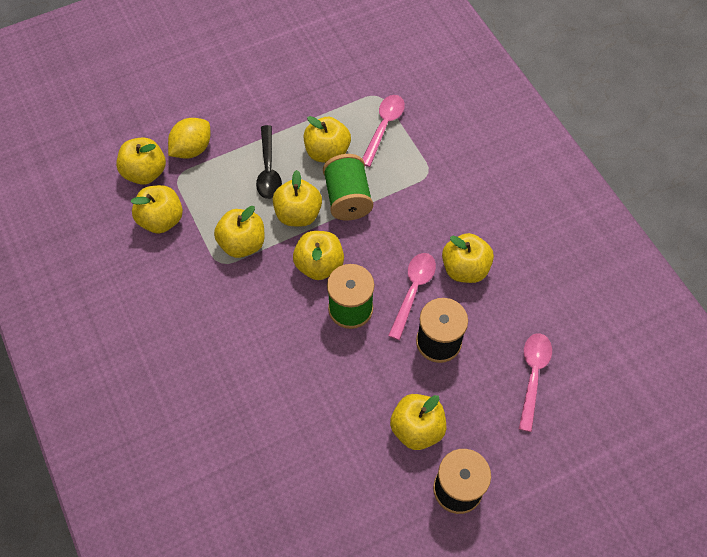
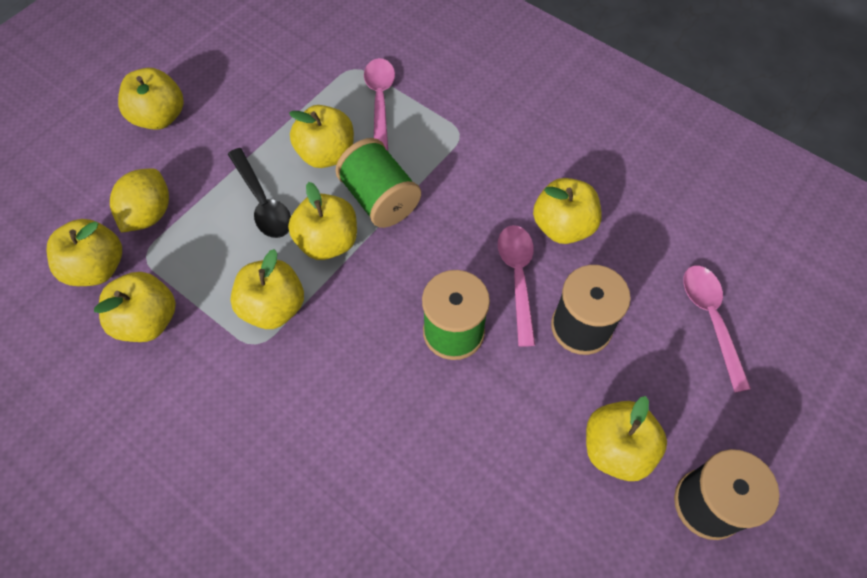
camera: 25 degrees left, 0 degrees up
yellow apple [293,231,344,280] -> yellow apple moved to [118,68,184,130]

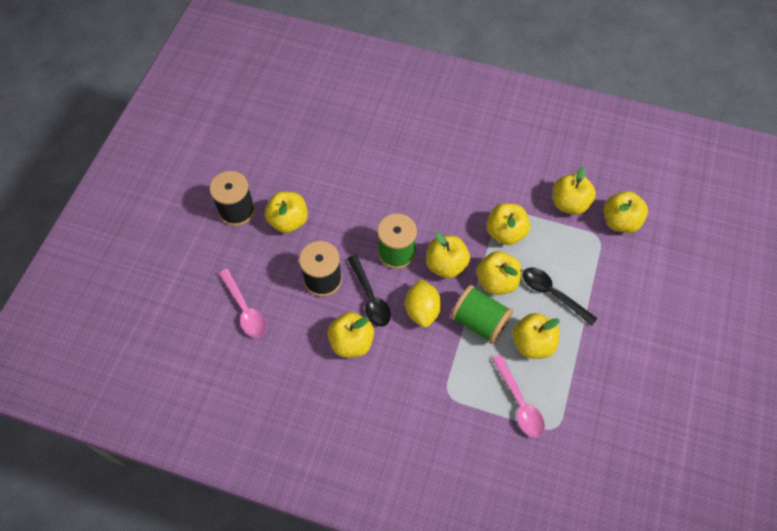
camera: 160 degrees right, 0 degrees up
yellow lemon [110,168,169,232] -> yellow lemon moved to [405,279,441,328]
yellow apple [118,68,184,130] -> yellow apple moved to [426,232,470,279]
pink spoon [498,225,535,347] -> black spoon [347,255,391,327]

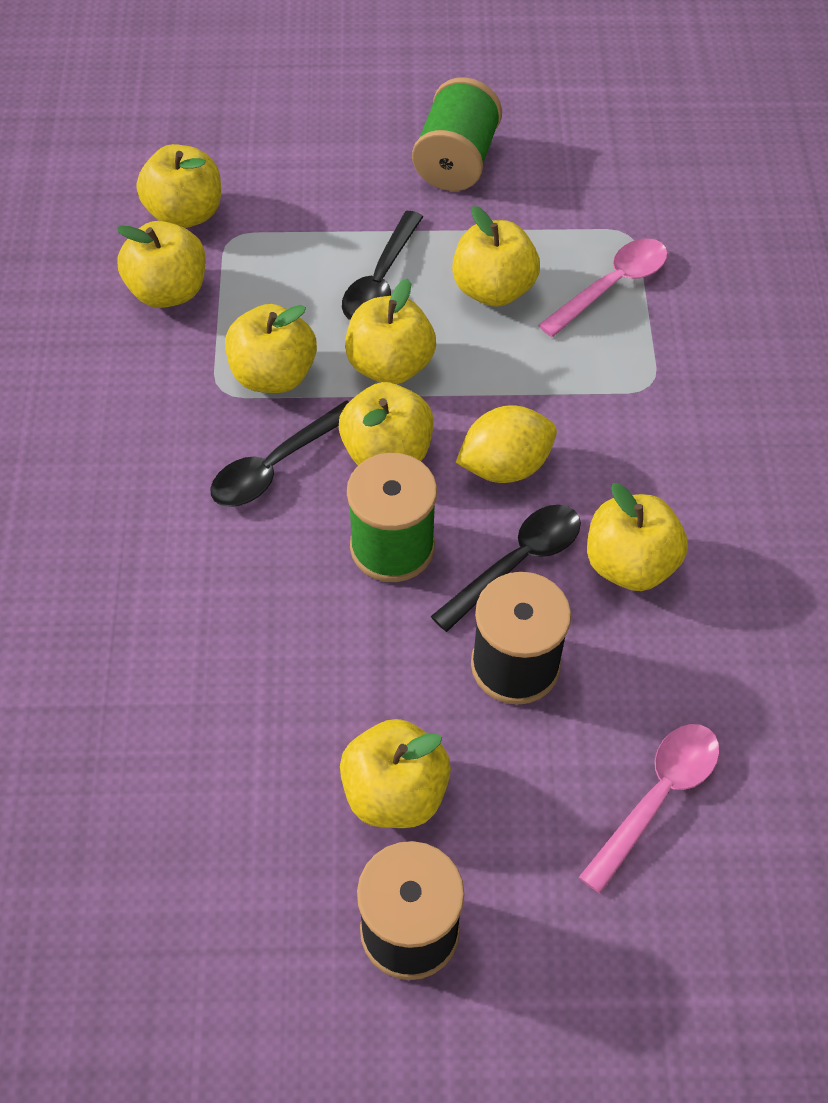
camera: 110 degrees left, 5 degrees down
green spool [450,285,513,344] -> green spool moved to [412,77,502,191]
none -> black spoon [210,400,349,507]

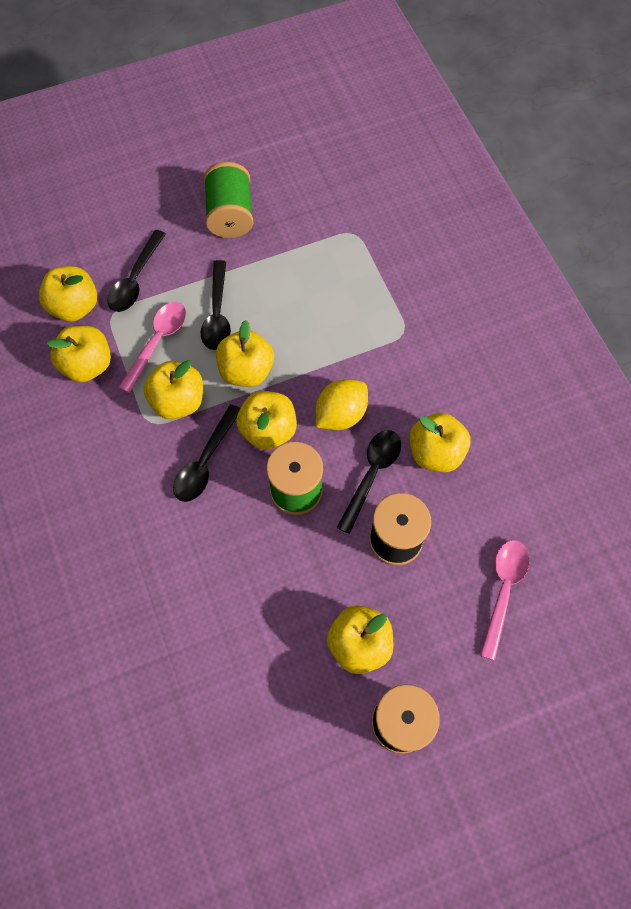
camera: 20 degrees left, 10 degrees up
yellow apple [452,206,540,307] -> none
pink spoon [538,238,668,337] -> pink spoon moved to [118,302,186,393]
none -> black spoon [107,230,166,312]

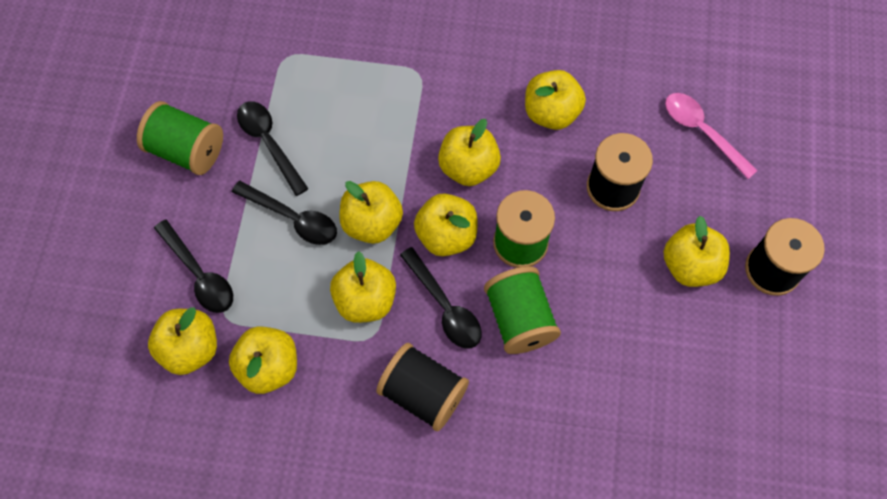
camera: 60 degrees left, 0 degrees up
pink spoon [118,302,186,393] -> none
yellow lemon [316,379,368,430] -> yellow apple [438,119,501,186]
black spoon [337,430,401,534] -> black spoon moved to [237,101,309,196]
none -> black spool [376,343,469,431]
none -> green spool [484,266,561,354]

